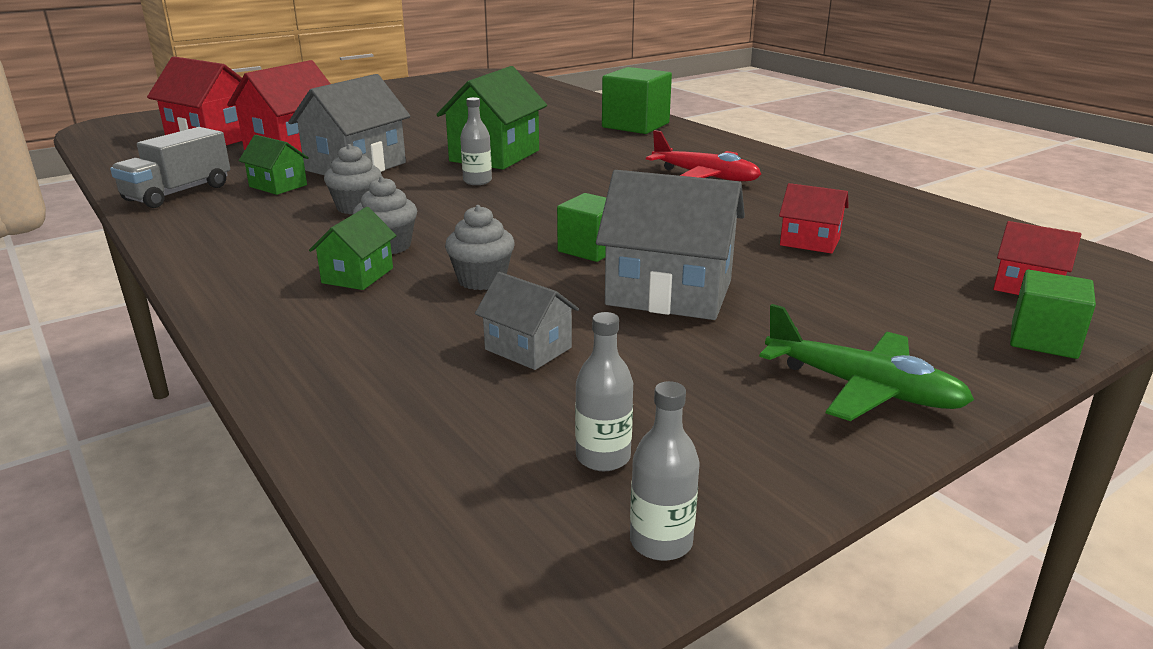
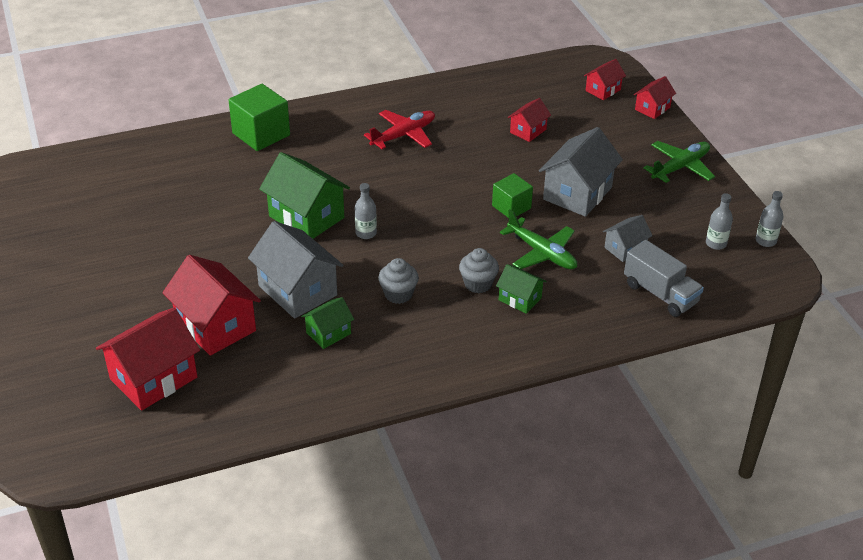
camera: 75 degrees left, 15 degrees up
grey truck [110,127,230,208] -> grey truck moved to [624,240,704,317]
grey cupcake [445,205,515,290] -> green plane [500,210,577,269]
green cube [1010,270,1096,359] -> red house [634,76,676,119]

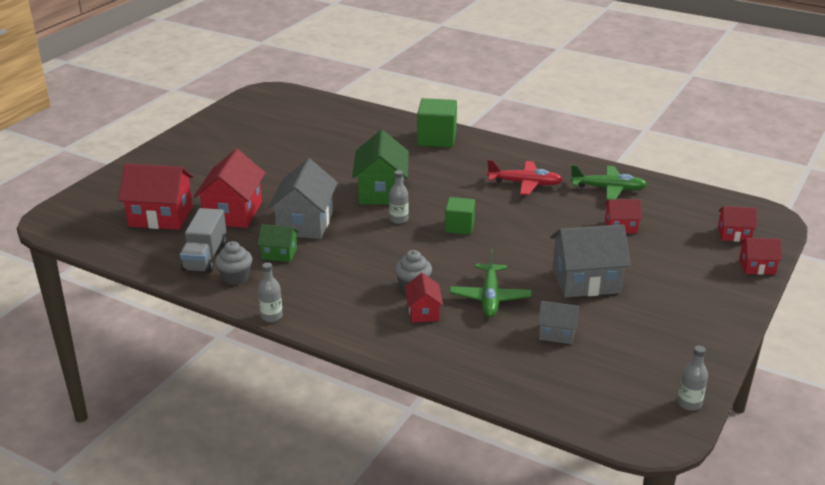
camera: 50 degrees right, 10 degrees down
grey cupcake [378,258,419,304] -> grey cupcake moved to [215,241,252,285]
green cube [492,173,533,218] -> green cube moved to [445,197,475,235]
green house [496,264,547,314] -> red house [405,273,443,323]
grey truck [624,240,704,317] -> grey truck moved to [180,208,227,273]
green plane [643,141,715,183] -> green plane moved to [570,165,648,200]
grey bottle [706,193,733,250] -> grey bottle moved to [258,262,283,322]

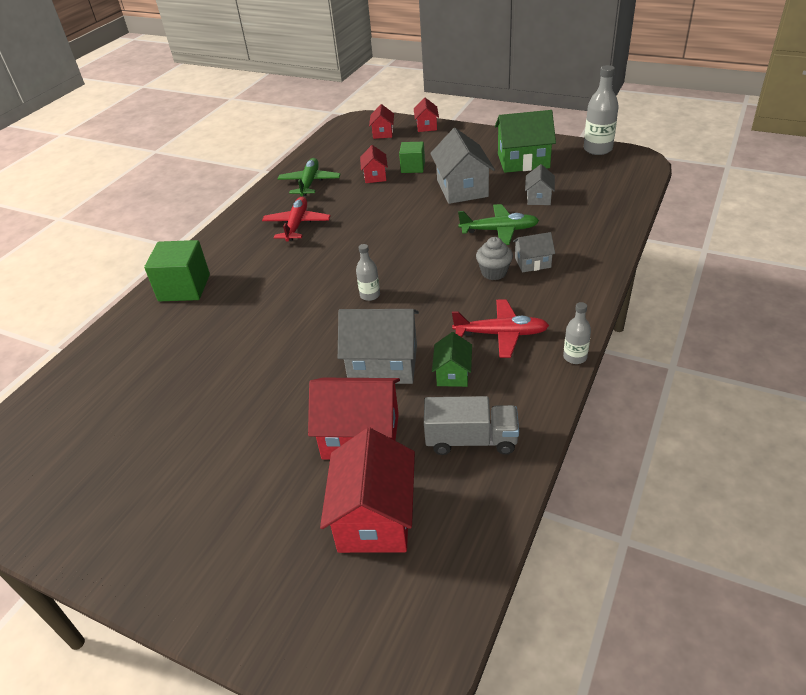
camera: 90 degrees left, 10 degrees up
grey cupcake [215,241,252,285] -> none
green house [352,130,409,204] -> green house moved to [495,110,556,173]
red house [405,273,443,323] -> grey house [513,232,555,272]
green cube [445,197,475,235] -> green cube moved to [399,142,425,173]
grey bottle [677,346,708,411] -> grey bottle [584,65,619,155], size x1.75
none -> red plane [452,299,549,358]

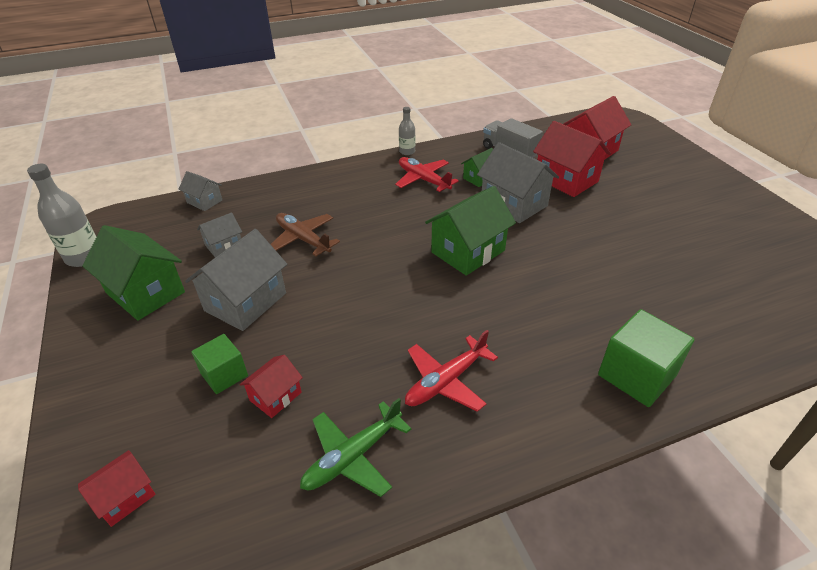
camera: 140 degrees left, 0 degrees up
grey bottle [356,244,380,301] -> green house [425,186,516,276]
red house [414,97,439,132] -> none
green plane [458,204,539,245] -> brown plane [270,213,340,256]
grey cupcake [476,237,513,280] -> none
grey house [513,232,555,272] -> grey house moved to [179,171,222,211]

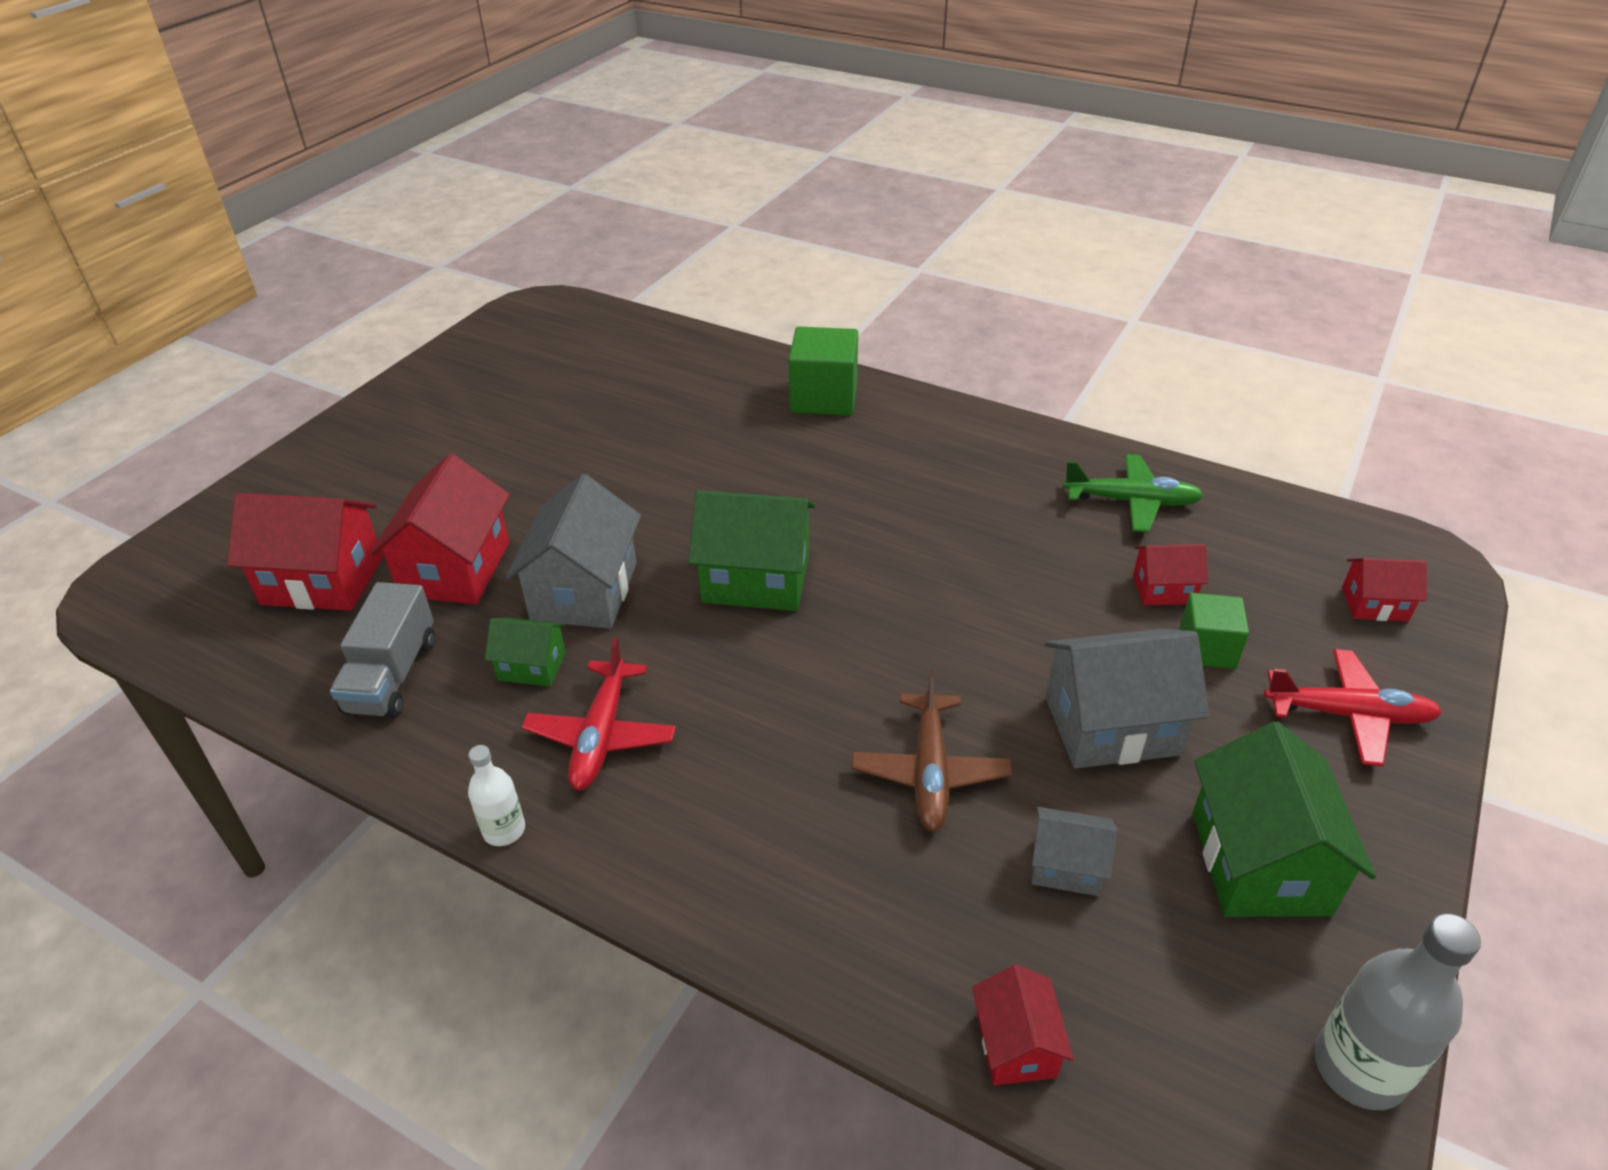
camera: 130 degrees left, 0 degrees up
grey house [179,171,222,211] -> red house [972,965,1074,1085]
grey bottle [399,107,415,155] -> white bottle [468,745,525,846]
red plane [405,330,498,412] -> red plane moved to [1264,649,1442,766]

